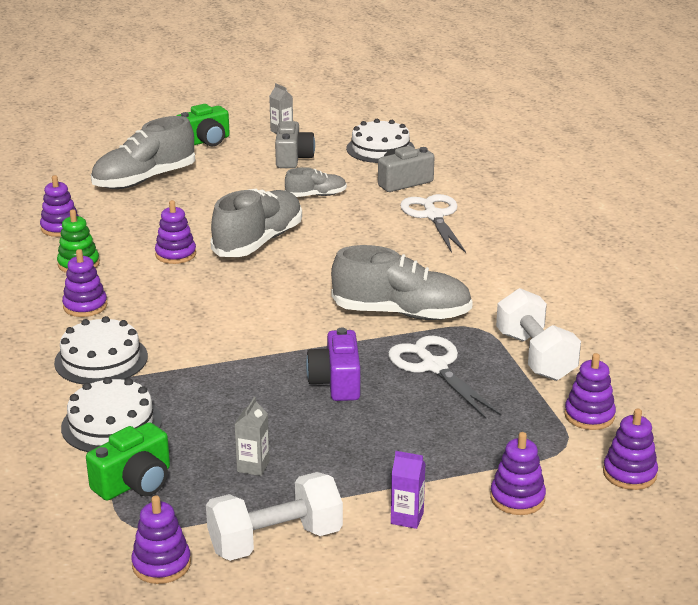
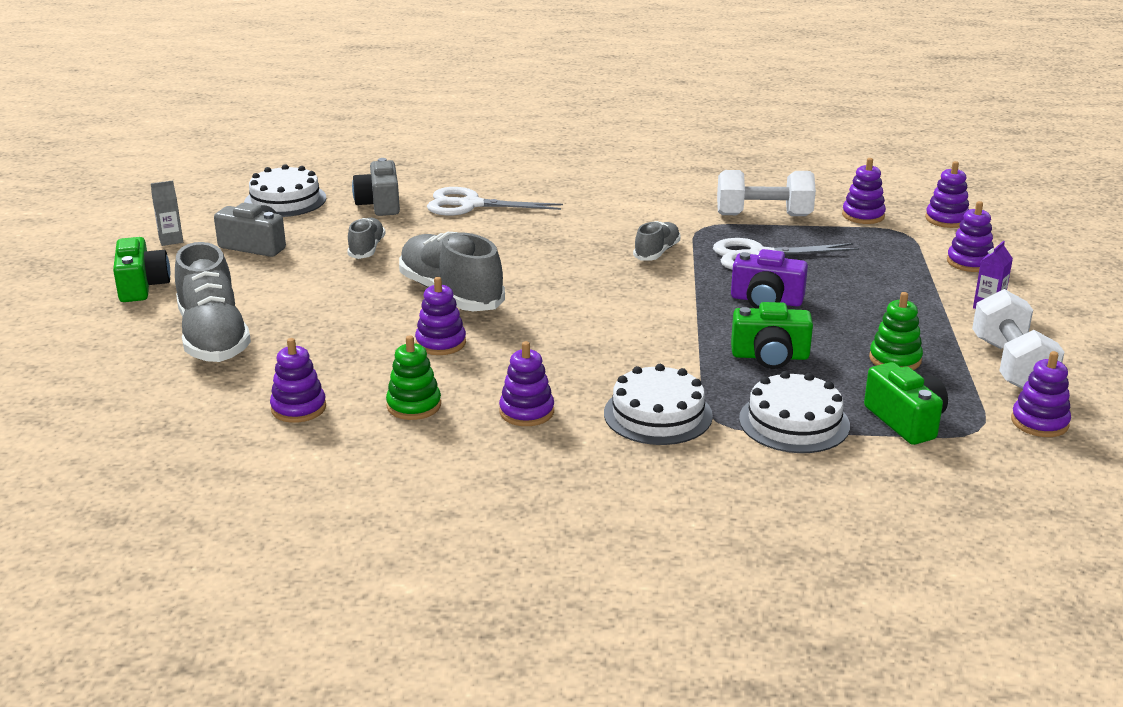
camera: 70 degrees left, 0 degrees up
grey carton [235,397,270,476] -> green stacking toy [869,292,923,370]
grey shoe [331,245,473,320] -> grey shoe [633,221,680,261], size x0.53
none -> green camera [731,302,813,369]

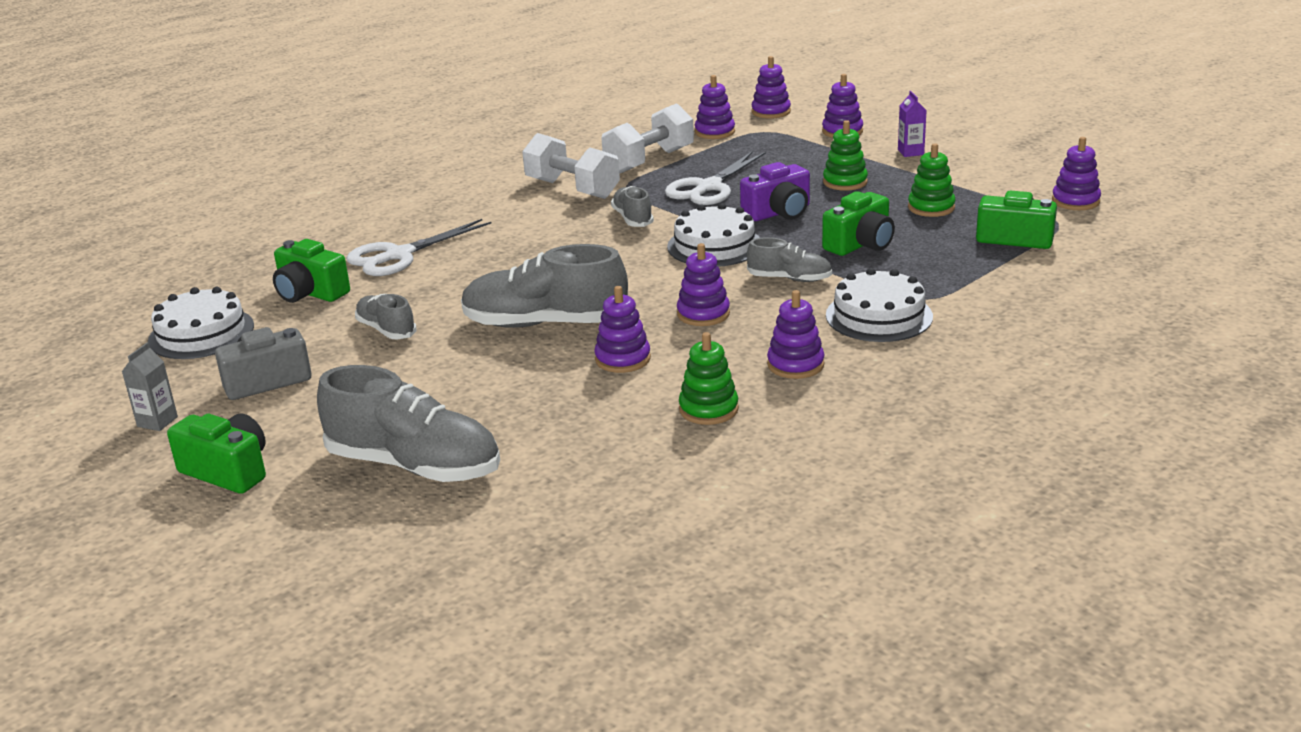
camera: 45 degrees left, 0 degrees up
purple stacking toy [270,338,326,423] -> purple stacking toy moved to [677,243,730,326]
grey camera [352,158,400,216] -> green camera [273,239,350,303]
white cake [739,371,850,453] -> white cake moved to [667,203,760,267]
white dumbbell [972,289,1064,389] -> white dumbbell moved to [522,133,620,199]
none -> grey shoe [747,237,832,282]
none -> green stacking toy [823,120,868,191]

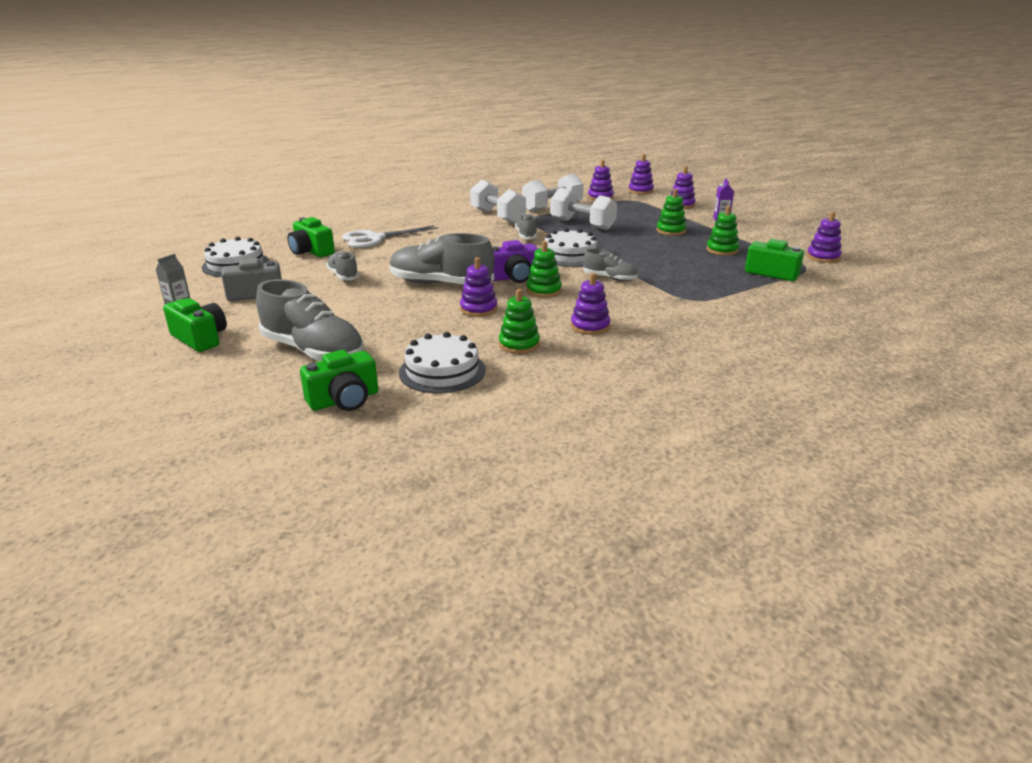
camera: 10 degrees right, 0 degrees up
white scissors [665,151,766,205] -> white dumbbell [550,188,617,230]
purple stacking toy [677,243,730,326] -> green stacking toy [526,241,562,298]
purple camera [740,162,810,221] -> purple camera moved to [492,240,538,283]
green camera [822,191,895,256] -> green camera moved to [300,350,378,411]
white cake [826,268,933,342] -> white cake moved to [399,332,485,393]

